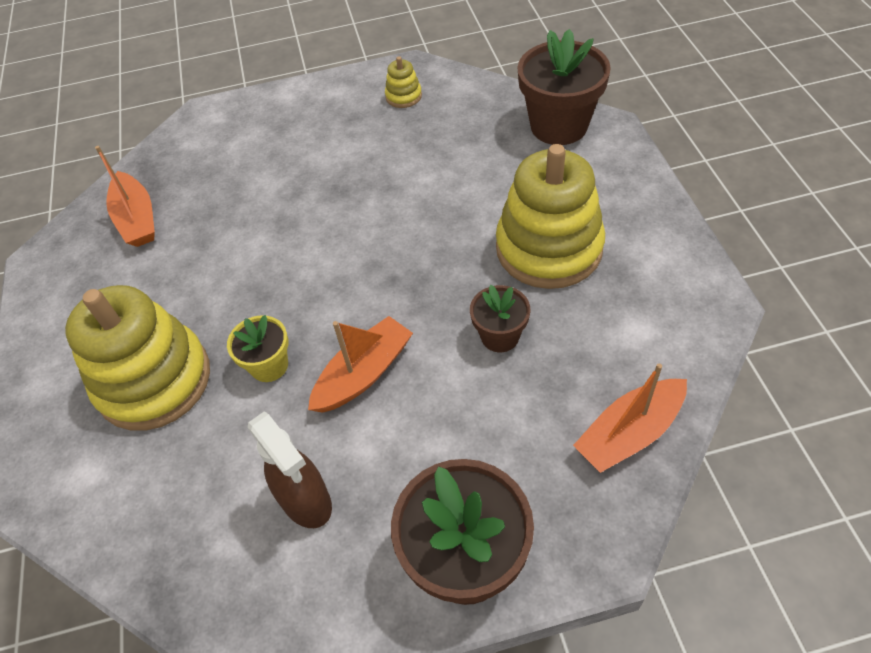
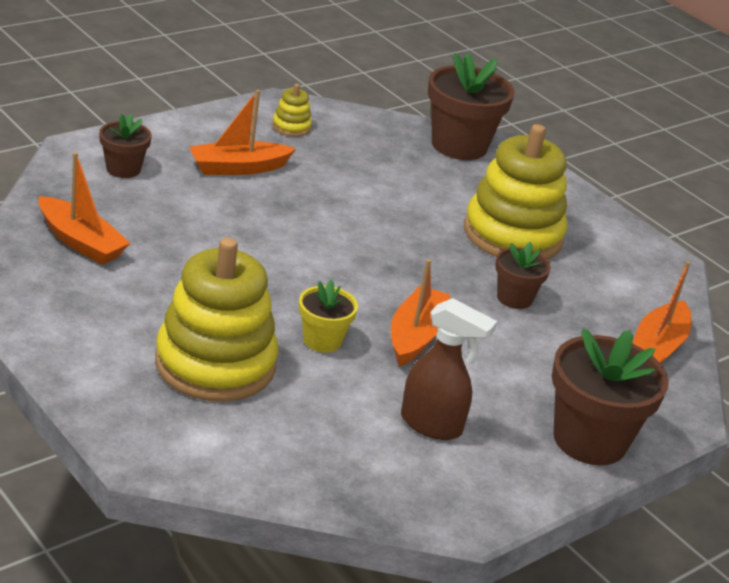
camera: 35 degrees left, 20 degrees down
none -> brown flower pot [99,114,152,178]
none -> orange boat [189,90,296,175]

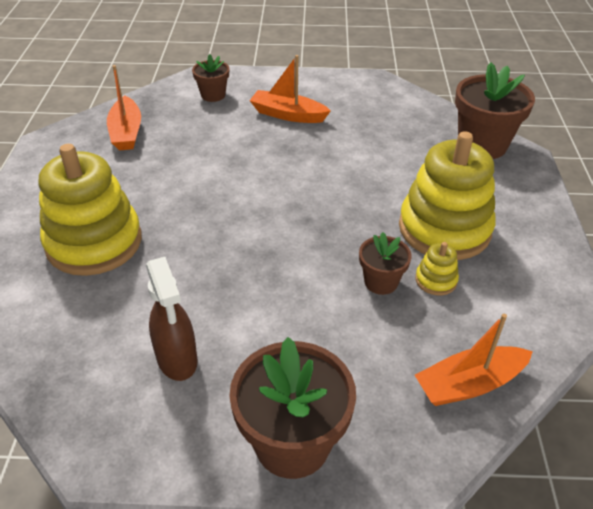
camera: 45 degrees right, 10 degrees up
yellow stacking toy [272,84,312,137] -> yellow stacking toy moved to [415,242,459,295]
yellow flower pot [299,280,358,353] -> none
orange boat [391,259,450,366] -> none

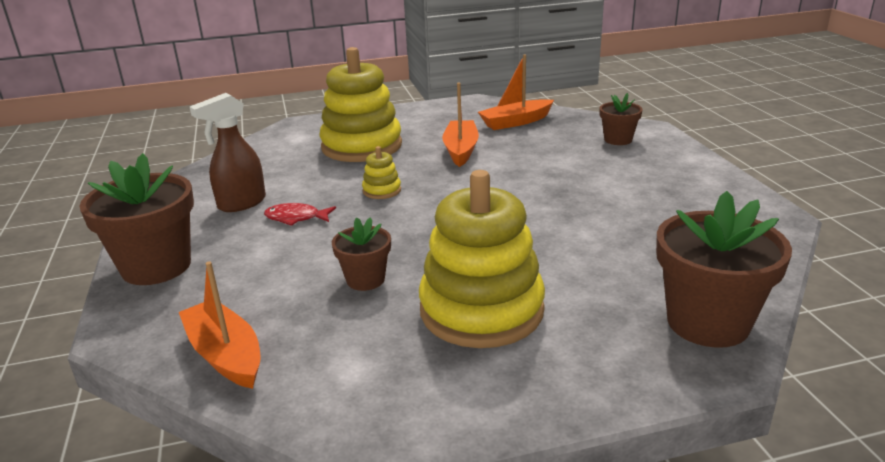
camera: 75 degrees right, 15 degrees down
orange boat [249,55,331,123] -> orange boat moved to [442,83,479,167]
yellow stacking toy [415,242,459,295] -> yellow stacking toy moved to [362,146,401,199]
none -> red fish [264,203,336,226]

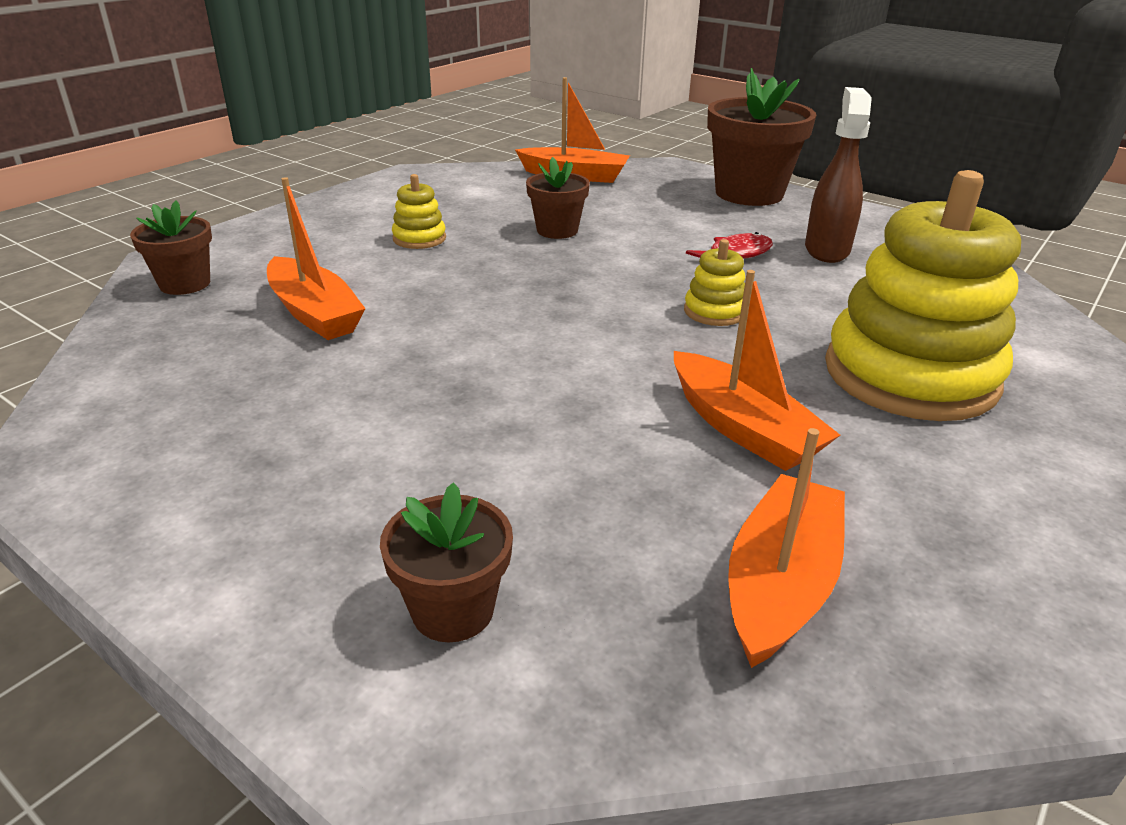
camera: 140 degrees right, 5 degrees up
yellow stacking toy [419,170,545,348] -> yellow stacking toy [392,174,446,249], size x0.42
brown flower pot [656,191,792,348] -> brown flower pot [130,200,212,295], size x0.55
none -> orange boat [267,177,366,340]

